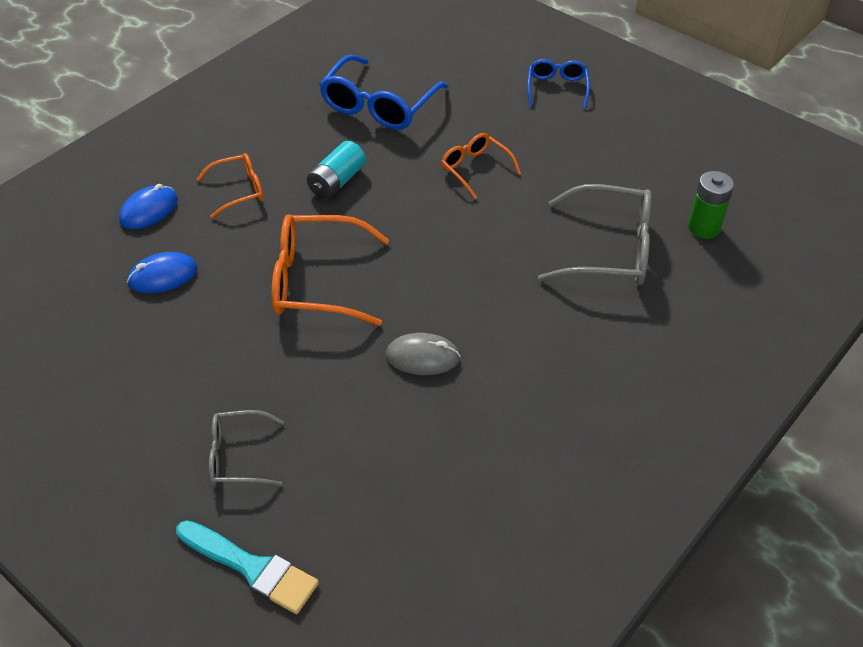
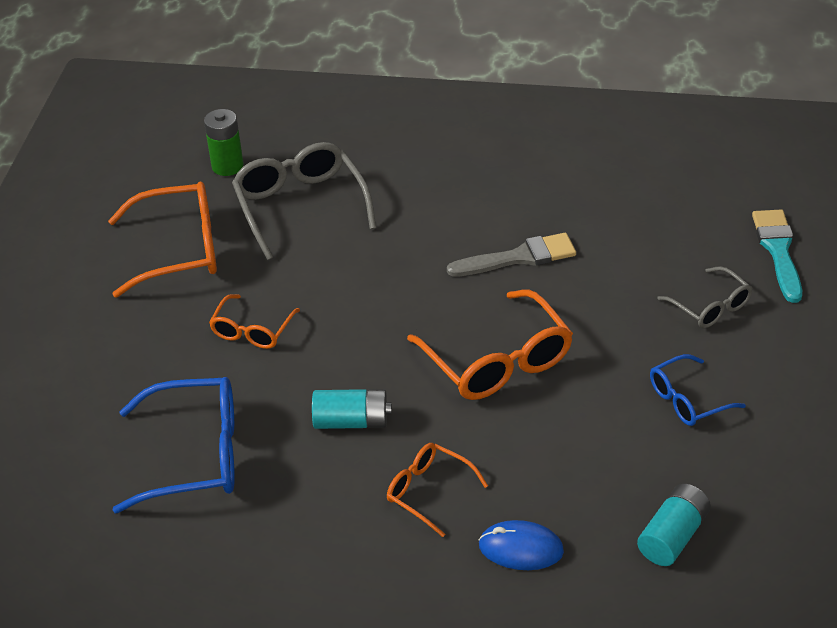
camera: 120 degrees left, 5 degrees down
blue mouse [127,252,197,293] -> none
grey mouse [386,333,460,375] -> grey brush [447,233,576,277]
blue glasses [527,59,590,109] -> blue glasses moved to [650,354,746,426]
none -> orange glasses [108,182,217,298]
none -> turquoise battery [637,484,711,566]

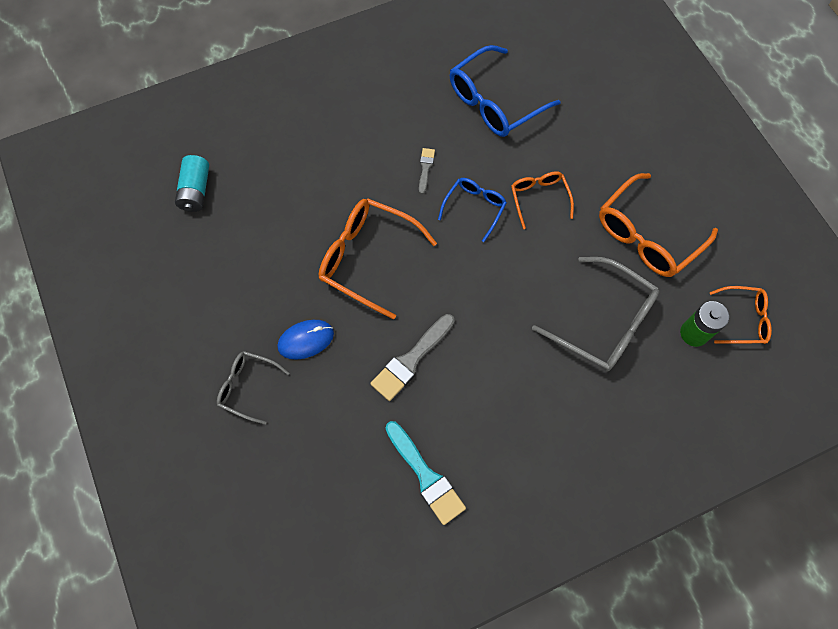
camera: 145 degrees right, 25 degrees up
turquoise battery [312,389,392,429] -> grey brush [419,148,435,194]
orange glasses [387,443,488,537] -> orange glasses moved to [710,286,772,344]
blue mouse [479,520,564,570] -> blue mouse moved to [278,320,334,360]
blue glasses [650,354,746,426] -> blue glasses moved to [438,178,507,242]
turquoise brush [752,210,802,303] -> turquoise brush moved to [385,421,466,525]

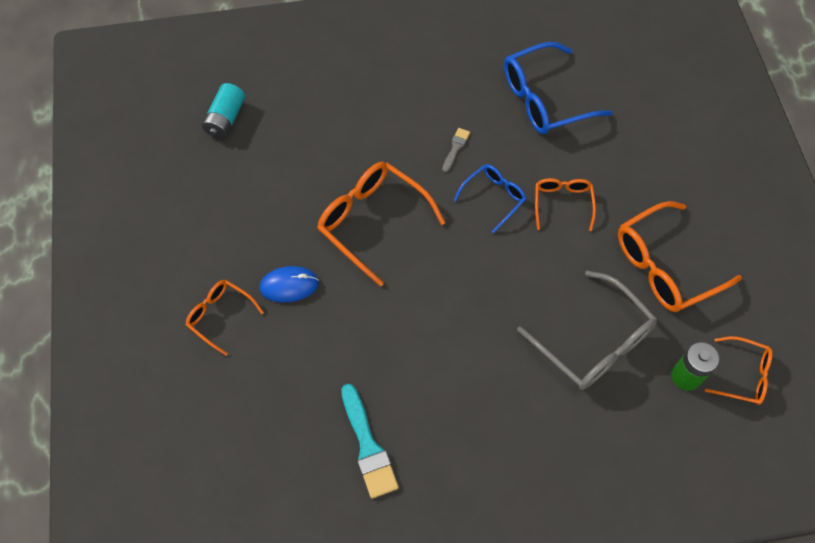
camera: 15 degrees right, 5 degrees down
grey glasses [217,351,289,425] -> orange glasses [186,280,264,356]
grey brush [370,314,455,401] -> none

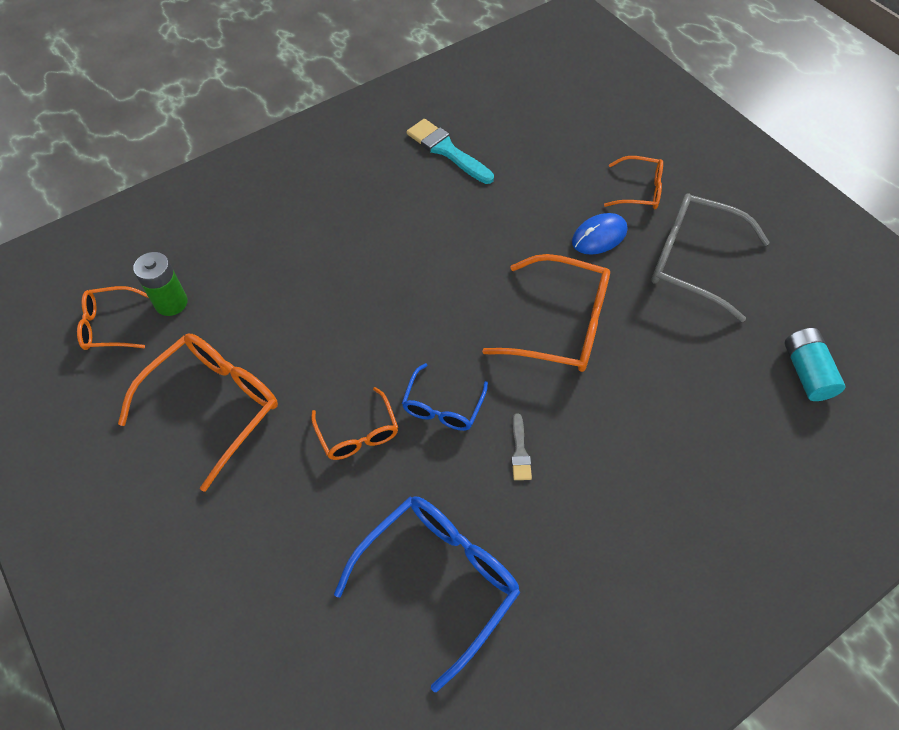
camera: 155 degrees right, 5 degrees down
grey glasses [517,271,657,390] -> grey glasses moved to [651,193,770,322]

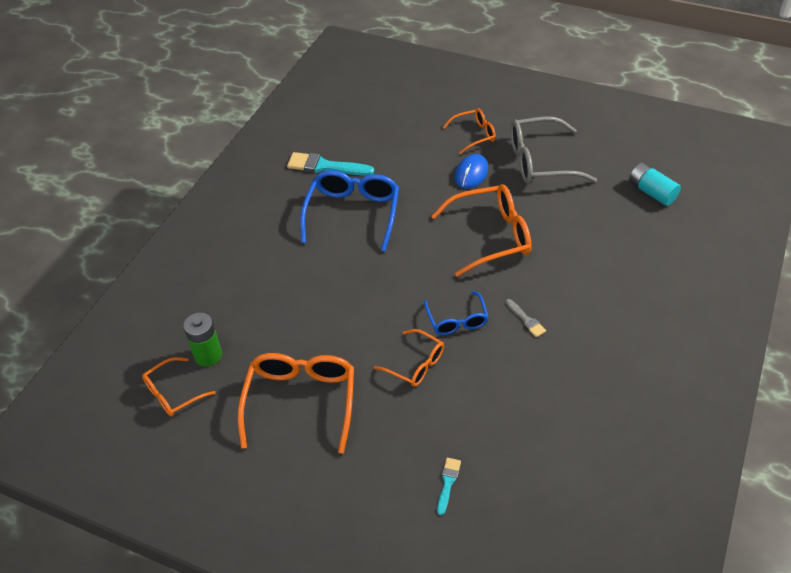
camera: 30 degrees left, 10 degrees down
blue glasses [334,497,521,692] -> blue glasses moved to [300,170,399,252]
none -> turquoise brush [437,458,461,516]

